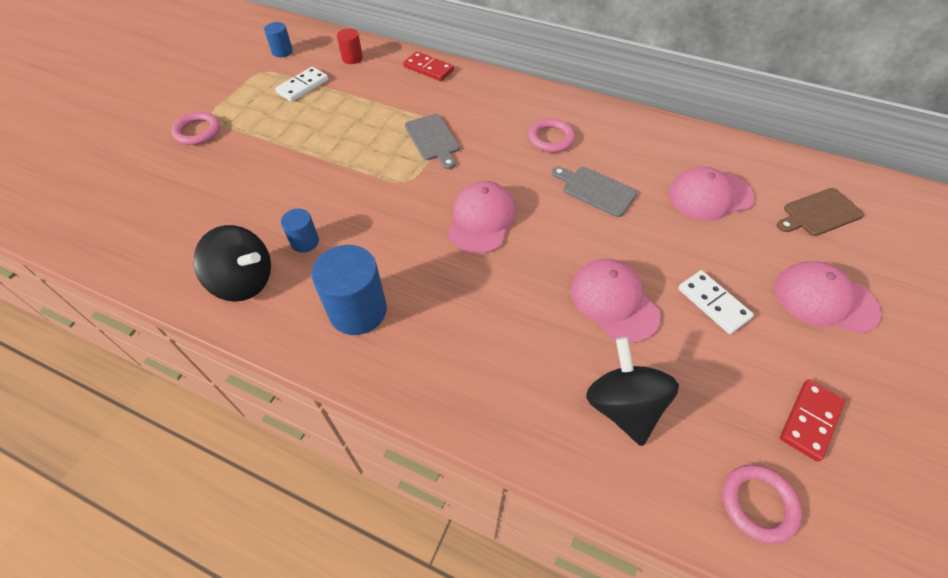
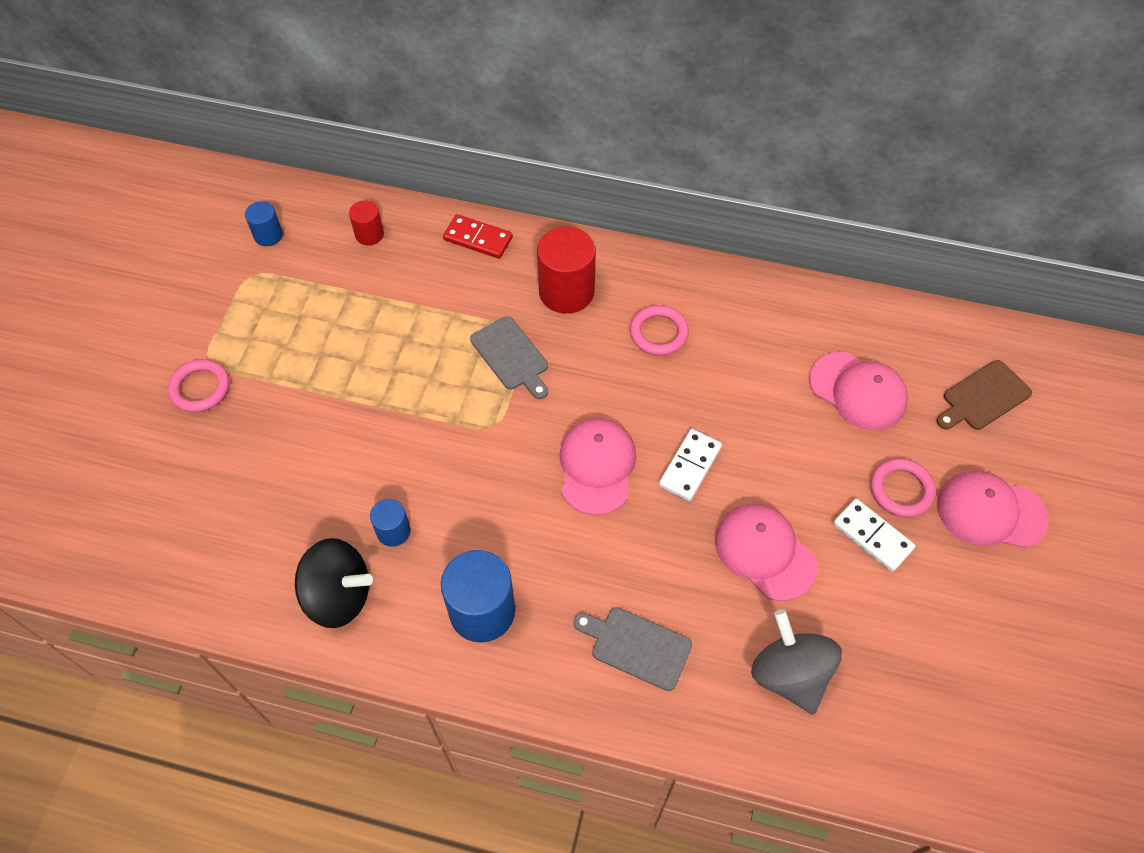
camera: 10 degrees left, 5 degrees up
white domino [275,67,328,102] -> white domino moved to [659,429,722,501]
grey cutting board [552,167,637,217] -> grey cutting board moved to [574,607,692,691]
black spinning top [586,337,679,446] -> grey spinning top [751,609,842,715]
pink cap [669,167,754,221] -> pink cap turned 120 degrees counterclockwise [809,352,908,430]
pink ring [722,465,802,544] -> pink ring moved to [870,458,936,517]
red domino [780,379,845,462] -> none
none -> red cylinder [537,226,596,314]

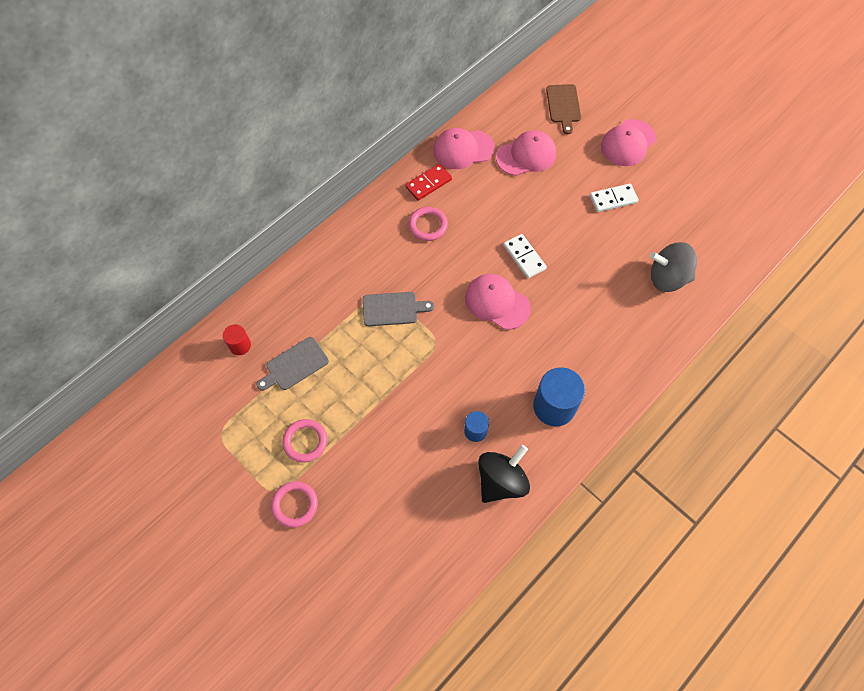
camera: 60 degrees left, 5 degrees up
blue cylinder [245,201,283,246] -> none
red domino [443,214,513,259] -> red domino moved to [405,164,452,201]
red cylinder [537,226,596,314] -> none
grey cutting board [574,607,692,691] -> grey cutting board moved to [257,337,329,391]
pink cap [715,503,818,601] -> pink cap moved to [433,128,495,169]
pink ring [870,458,936,517] -> pink ring moved to [282,419,327,463]

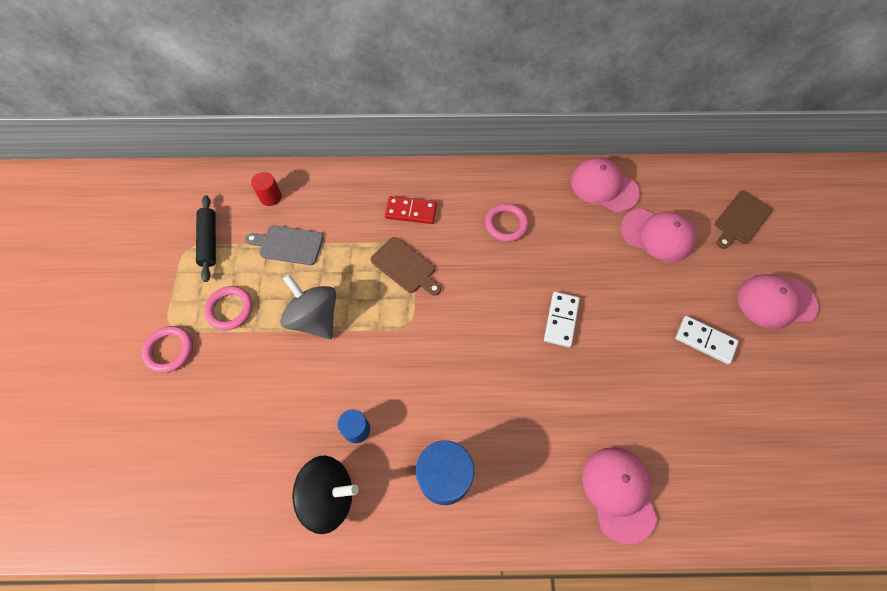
camera: 45 degrees right, 0 degrees up
grey cutting board [363,292,434,326] -> brown cutting board [370,237,441,296]
red domino [405,164,452,201] -> red domino moved to [385,196,437,224]
pink cap [465,274,531,330] -> pink cap moved to [582,447,657,544]
grey spinning top [650,242,697,292] -> grey spinning top moved to [280,274,336,339]
none -> black rolling pin [196,195,216,282]

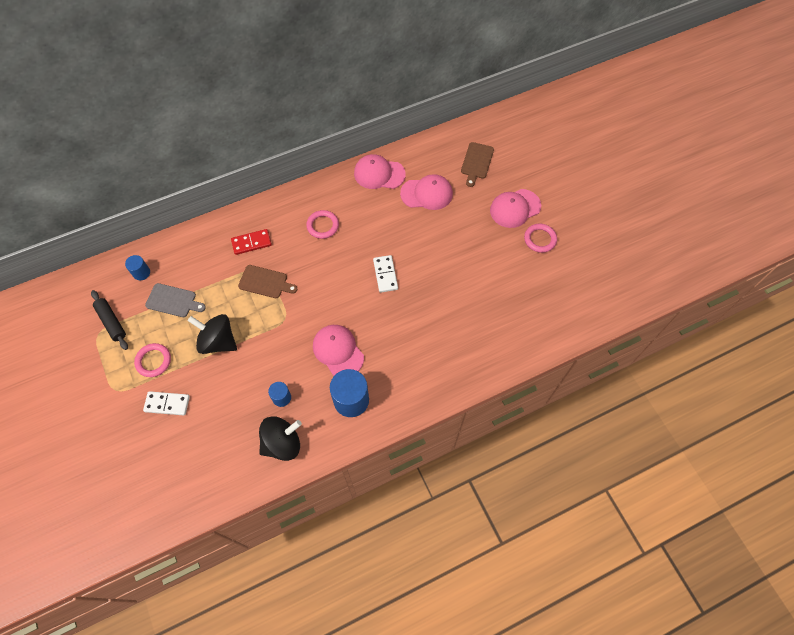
camera: 25 degrees left, 0 degrees up
pink ring [142,326,193,373] -> pink ring moved to [524,224,557,253]
grey cutting board [245,225,323,265] -> grey cutting board turned 150 degrees counterclockwise [145,283,206,317]
red cylinder [251,172,282,206] -> blue cylinder [125,255,150,280]
grey spinning top [280,274,336,339] -> black spinning top [188,314,237,354]
pink cap [582,447,657,544] -> pink cap moved to [313,325,364,376]
white domino [675,316,739,364] -> white domino moved to [143,391,190,415]

